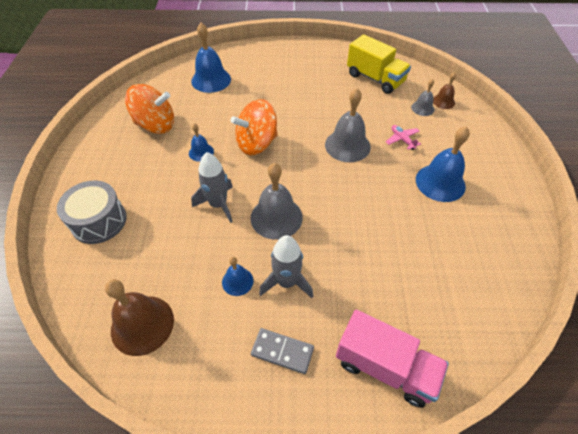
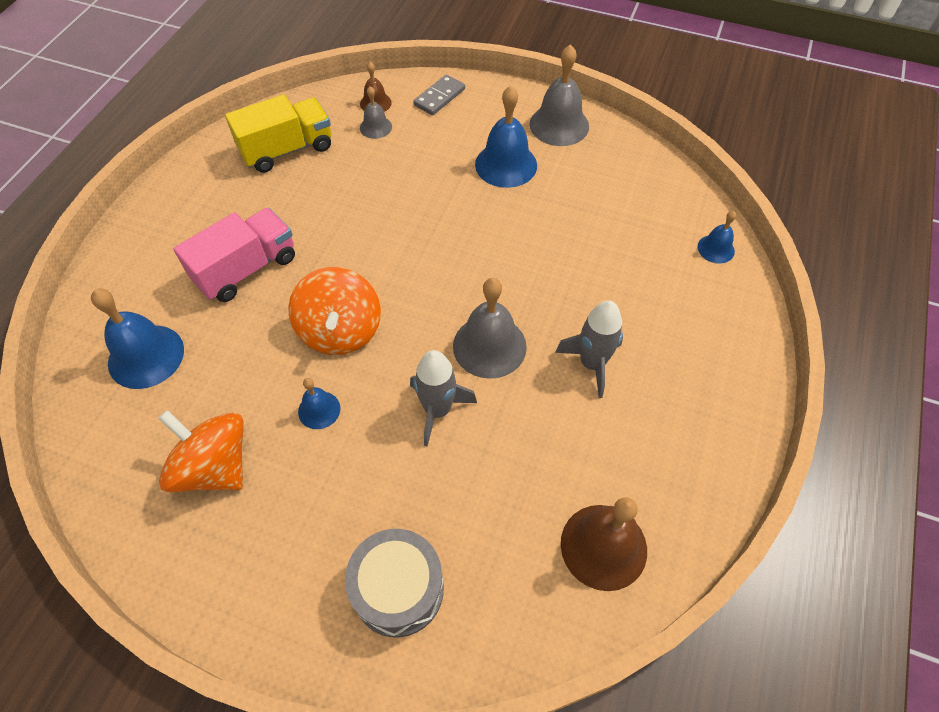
camera: 70 degrees left, 5 degrees up
orange spinning top [125,84,174,134] -> orange spinning top turned 75 degrees counterclockwise [158,410,244,492]
blue bell [222,257,253,296] -> blue bell moved to [698,211,736,263]
grey domino [251,328,314,374] -> grey domino moved to [413,75,465,115]
grey bell [325,88,371,162] -> grey bell moved to [529,44,589,146]
pink truck [336,310,449,408] -> pink truck moved to [173,208,295,302]
pink plane [386,125,421,150] -> none

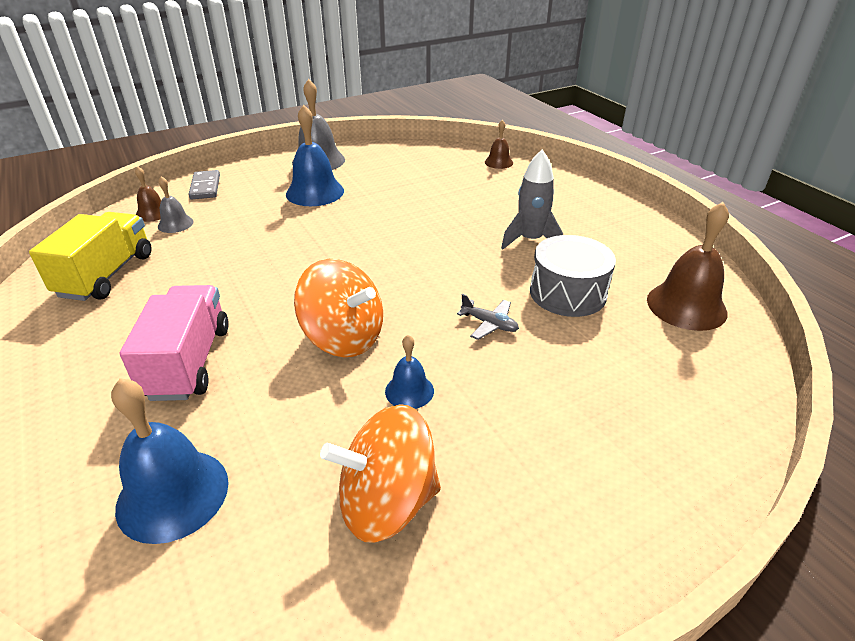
camera: 50 degrees left, 20 degrees down
grey drum [345,529,444,638] -> grey drum moved to [530,235,616,317]
grey rocket [410,350,477,447] -> grey plane [457,294,519,340]
grey bell [453,278,527,379] -> none
blue bell [698,211,736,263] -> brown bell [485,120,513,169]

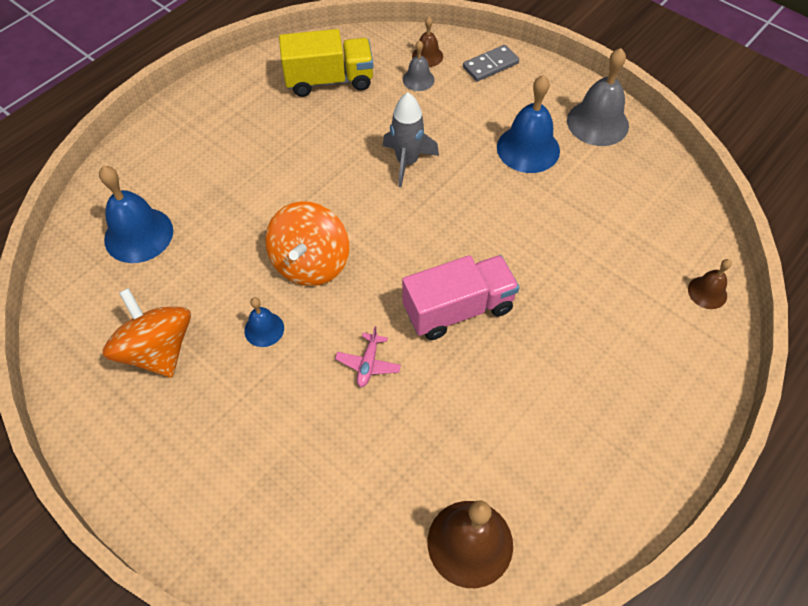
camera: 70 degrees right, 20 degrees up
pink truck [120,285,229,401] -> pink truck moved to [402,255,520,340]
grey plane [457,294,519,340] -> pink plane [335,326,401,387]
grey rocket [501,150,563,249] -> grey rocket moved to [383,92,439,187]
grey drum [530,235,616,317] -> none

